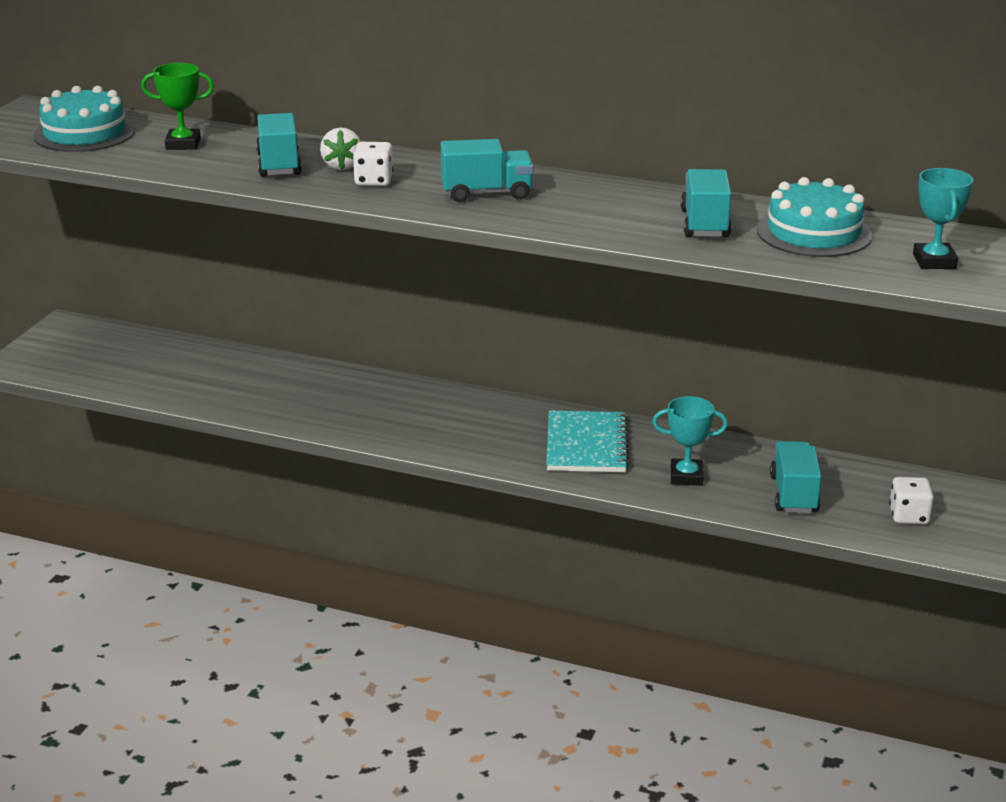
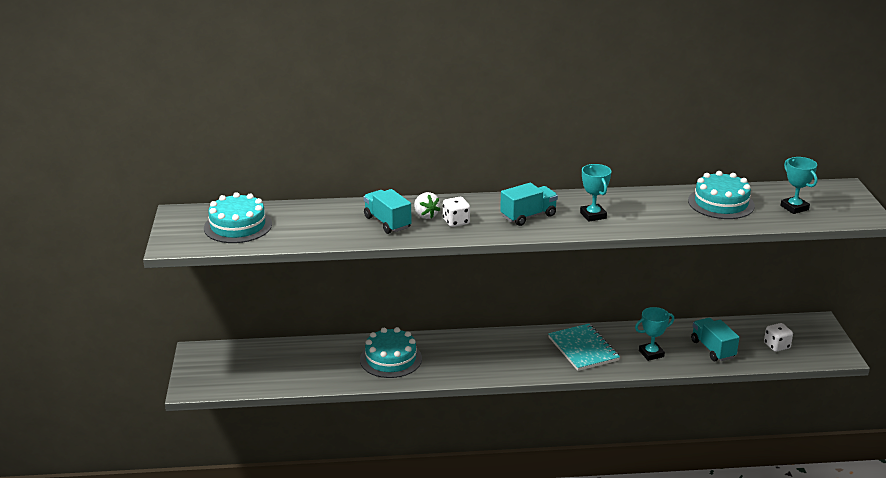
camera: 25 degrees left, 0 degrees up
green trophy [141,63,214,150] -> none
turquoise truck [681,169,731,238] -> none
none -> turquoise cake [360,327,422,378]
none -> turquoise trophy [580,164,612,222]

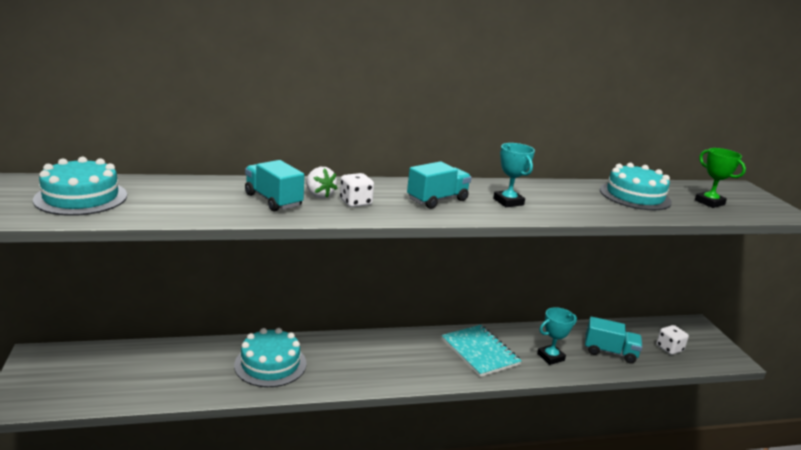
camera: 10 degrees left, 5 degrees down
turquoise truck [691,318,739,361] -> turquoise truck turned 135 degrees clockwise [585,316,642,364]
turquoise trophy [780,157,818,214] -> green trophy [695,148,746,208]

